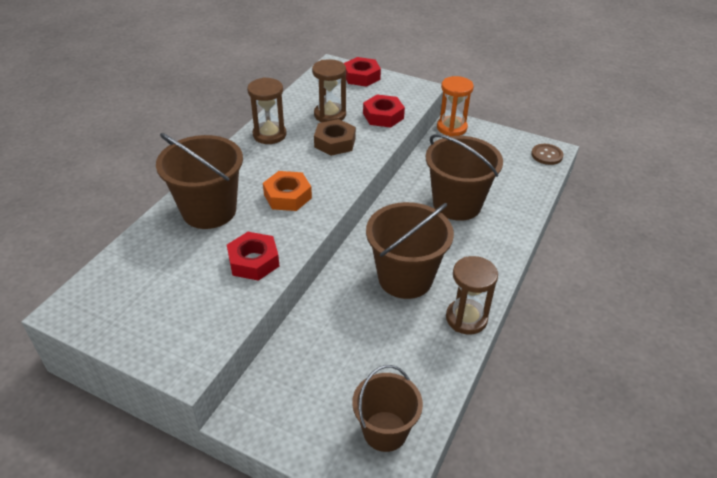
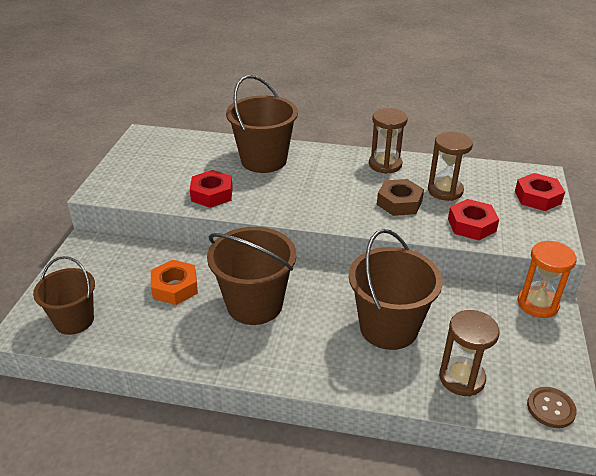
camera: 75 degrees right, 5 degrees down
orange nut [263,171,312,211] -> orange nut moved to [151,260,198,305]
brown hourglass [446,256,498,334] -> brown hourglass moved to [439,310,500,397]

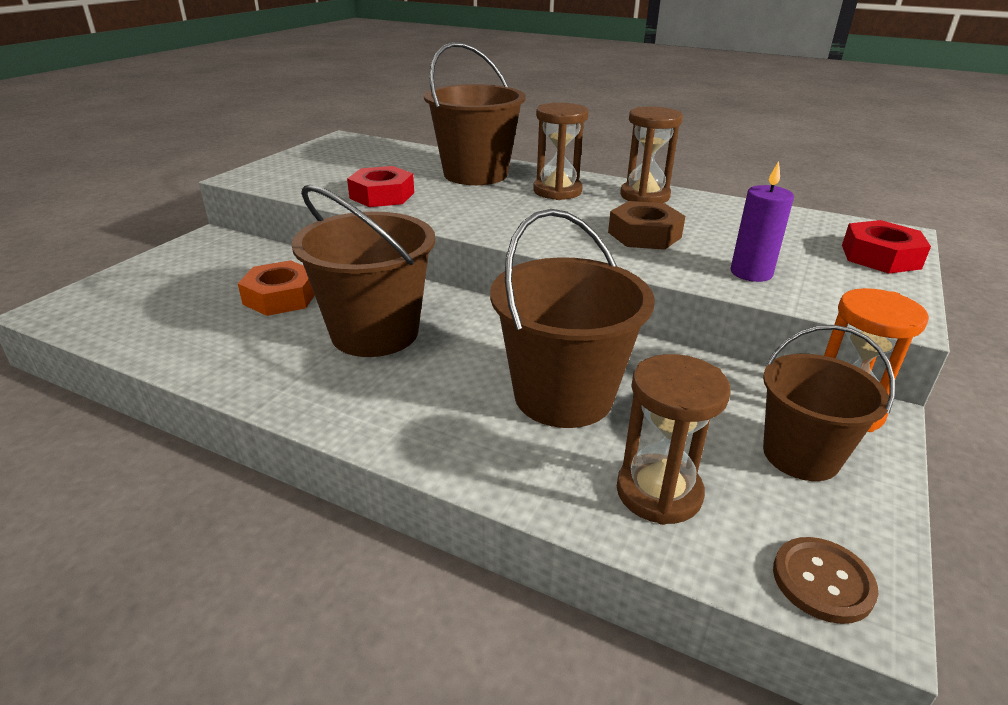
camera: 15 degrees right, 5 degrees down
brown bucket [33,256,95,335] -> brown bucket moved to [763,325,895,481]
brown hourglass [428,132,473,201] -> brown hourglass moved to [533,103,589,200]
red nut [448,199,499,240] -> purple candle [731,161,794,282]

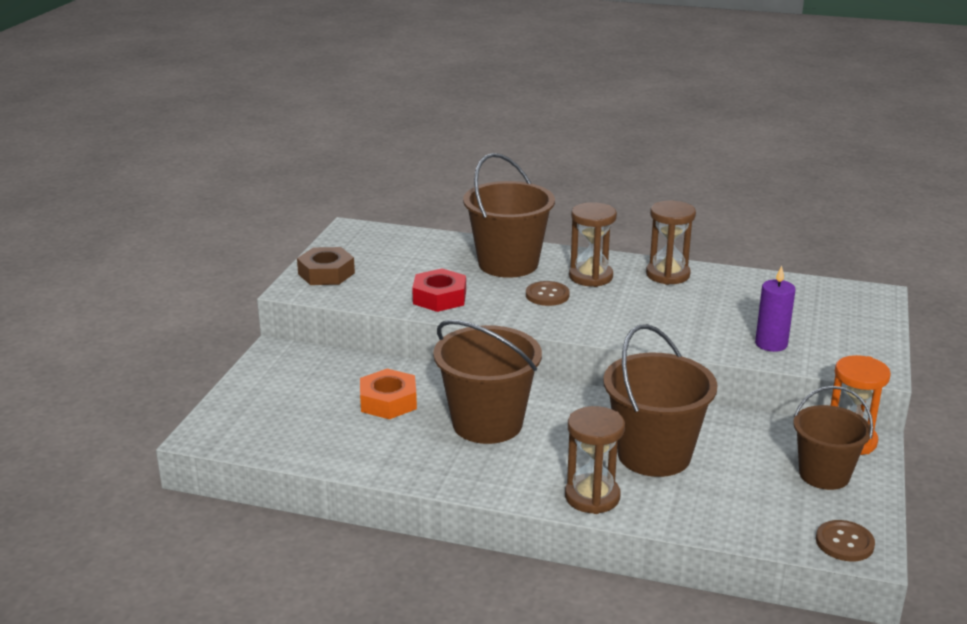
camera: 10 degrees left, 5 degrees down
brown nut [608,201,685,250] -> brown nut moved to [297,247,355,285]
brown hourglass [617,354,731,525] -> brown hourglass moved to [565,406,625,514]
red nut [842,220,931,274] -> none
none -> brown button [526,281,570,306]

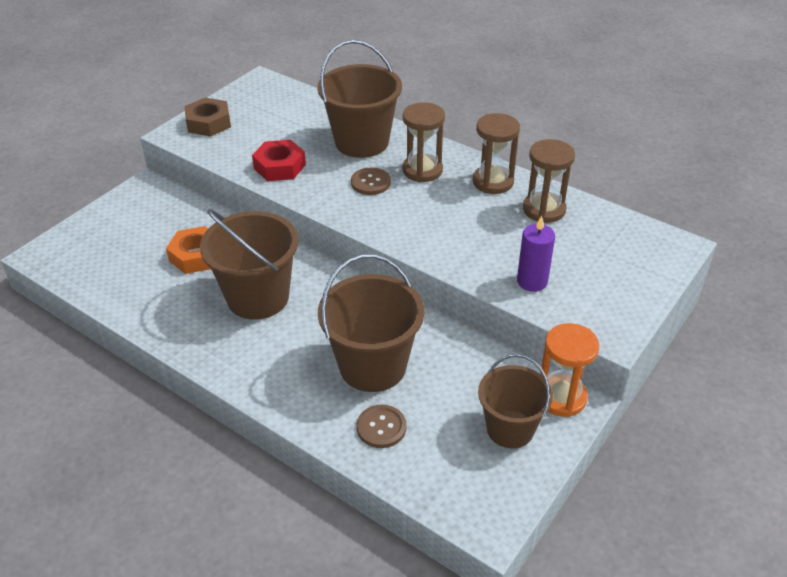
camera: 20 degrees right, 15 degrees up
brown hourglass [565,406,625,514] -> brown hourglass moved to [523,139,575,223]
brown button [816,520,875,561] -> brown button moved to [356,405,407,448]

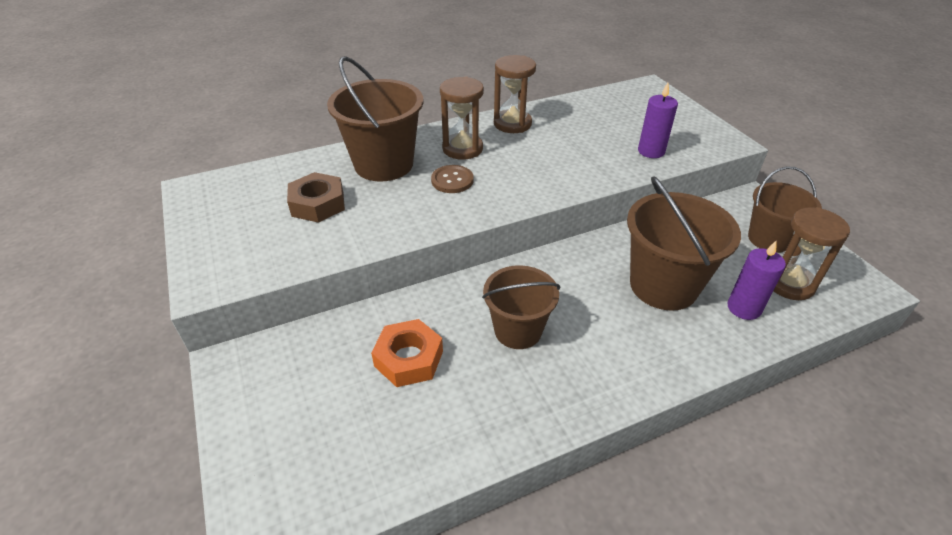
camera: 60 degrees left, 0 degrees up
brown nut [184,97,231,137] -> brown nut moved to [287,172,345,223]
brown bucket [200,209,299,320] -> brown bucket [482,265,561,349], size x0.66
red nut [252,140,306,181] -> none
brown button [356,405,407,448] -> purple candle [727,241,786,320]
brown hourglass [523,139,575,223] -> brown hourglass moved to [773,207,850,300]
orange hourglass [540,323,599,417] -> none

